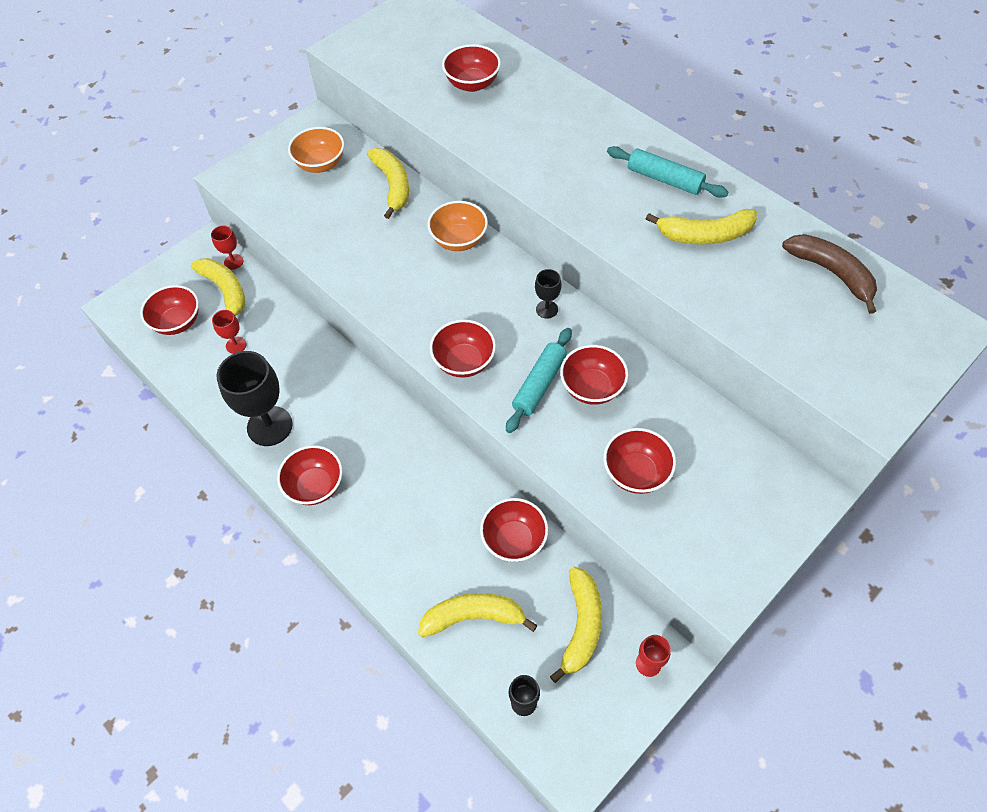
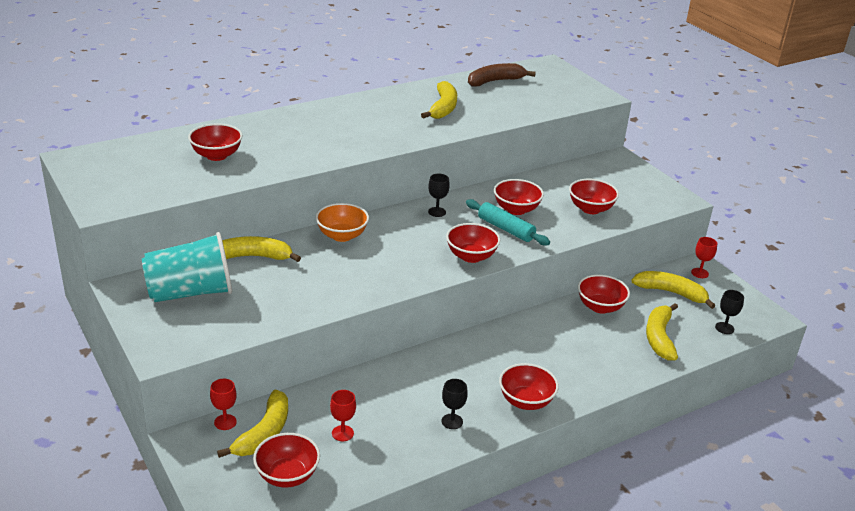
camera: 80 degrees left, 25 degrees down
yellow banana [191,258,245,316] -> yellow banana turned 135 degrees clockwise [217,390,288,458]
black goblet [217,351,293,446] -> black goblet [442,379,468,429], size x0.48
orange bowl [288,127,344,173] -> turquoise cup [142,232,232,302]
turquoise rolling pin [607,146,728,198] -> none

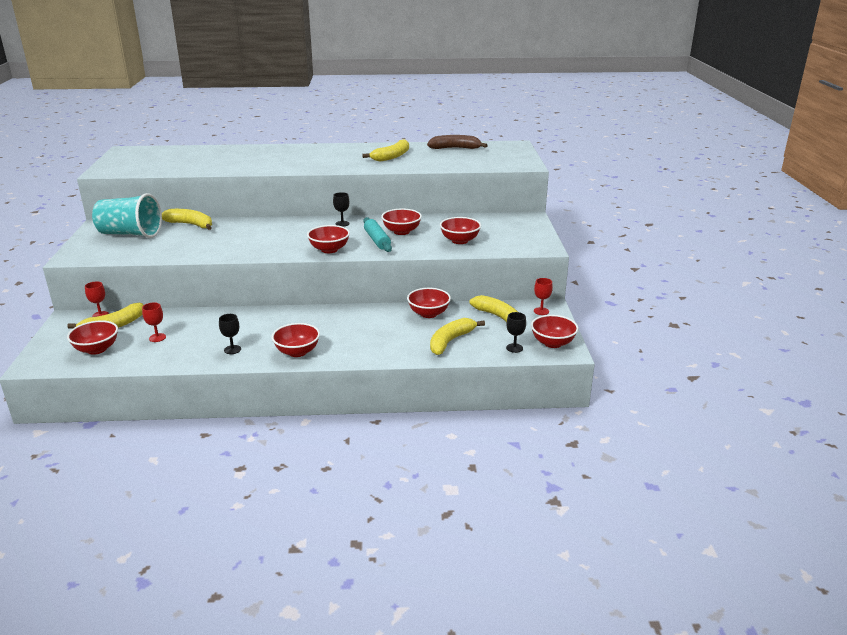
camera: 30 degrees right, 5 degrees down
red bowl [188,123,243,161] -> red bowl moved to [531,315,578,348]
orange bowl [315,203,369,242] -> none

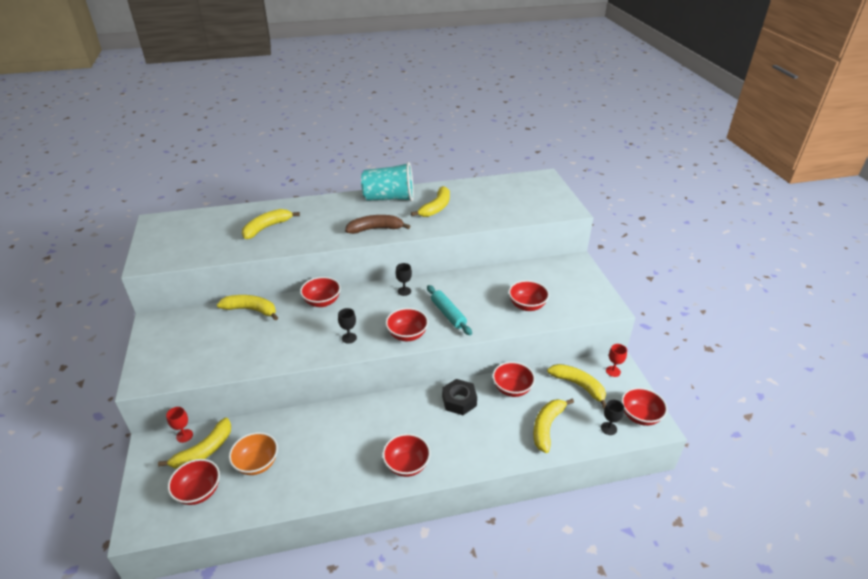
camera: 10 degrees left, 10 degrees up
turquoise cup [92,193,162,238] -> turquoise cup moved to [361,162,414,201]
red goblet [142,302,166,342] -> orange bowl [229,432,278,475]
black goblet [219,314,241,354] -> black goblet moved to [338,308,357,344]
red bowl [381,208,422,235] -> red bowl moved to [300,277,341,307]
brown banana [427,135,488,149] -> brown banana moved to [345,215,410,234]
none -> yellow banana [242,209,300,239]
none -> black nut [442,379,477,415]

